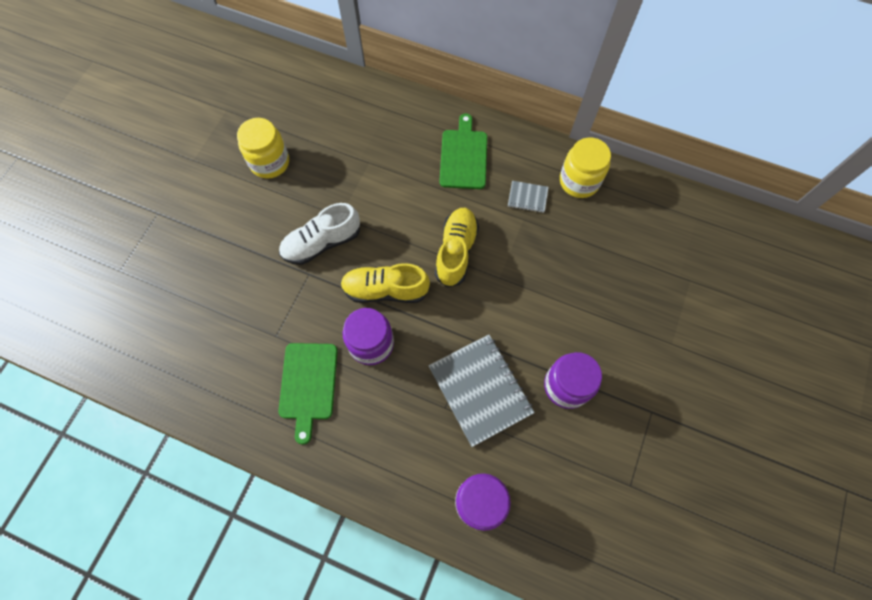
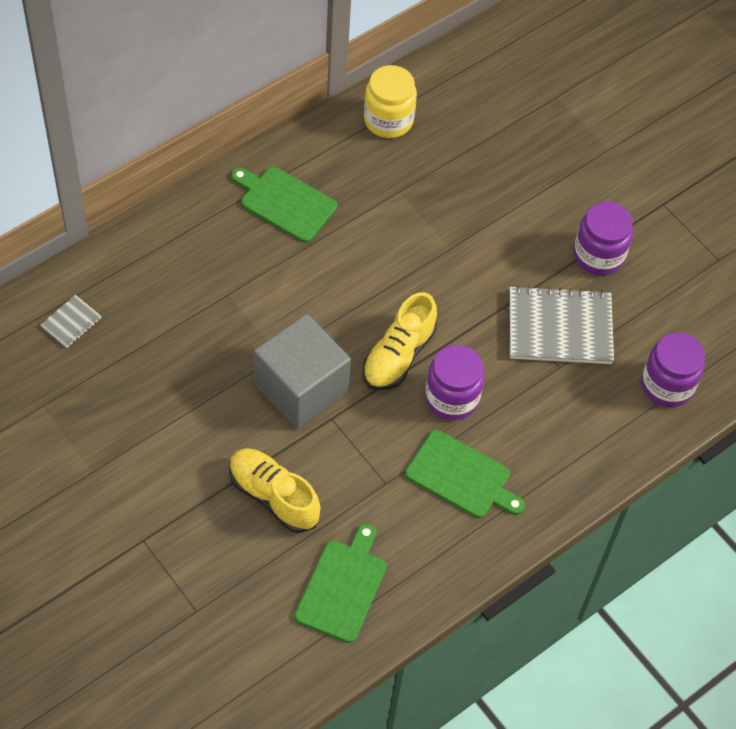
camera: 65 degrees left, 10 degrees down
yellow jar [237,118,289,179] -> none
white shoe [279,203,360,265] -> grey cube [254,314,351,429]
yellow shoe [435,208,479,288] -> yellow shoe moved to [229,448,320,533]
grey notebook [508,181,549,213] -> grey notebook moved to [40,295,102,348]
none -> green cutting board [295,523,387,643]

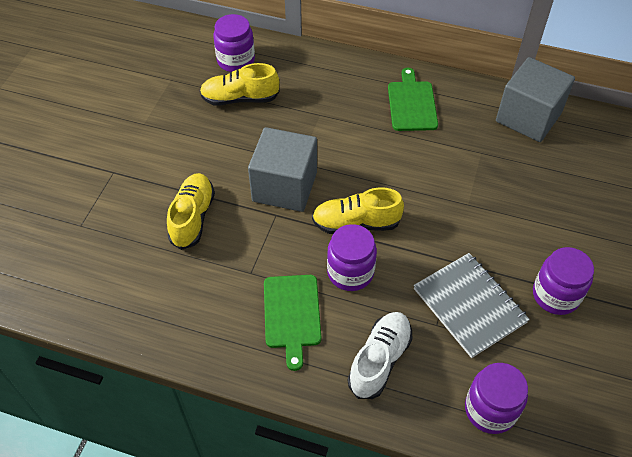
camera: 60 degrees right, 5 degrees down
grey notebook [40,295,102,348] -> purple jar [213,14,255,72]
green cutting board [295,523,387,643] -> none
yellow jar [364,65,417,138] -> grey cube [496,57,575,142]
none -> yellow shoe [200,63,279,105]
none -> white shoe [348,312,412,399]

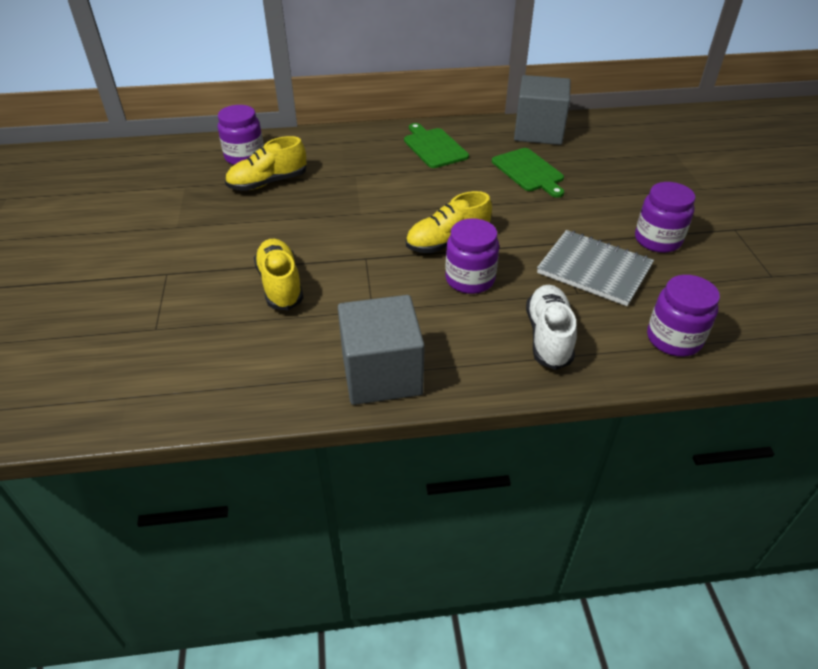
camera: 25 degrees left, 10 degrees down
grey cube [248,127,317,212] -> grey cube moved to [338,295,425,405]
green cutting board [264,275,321,371] -> green cutting board moved to [492,148,564,198]

